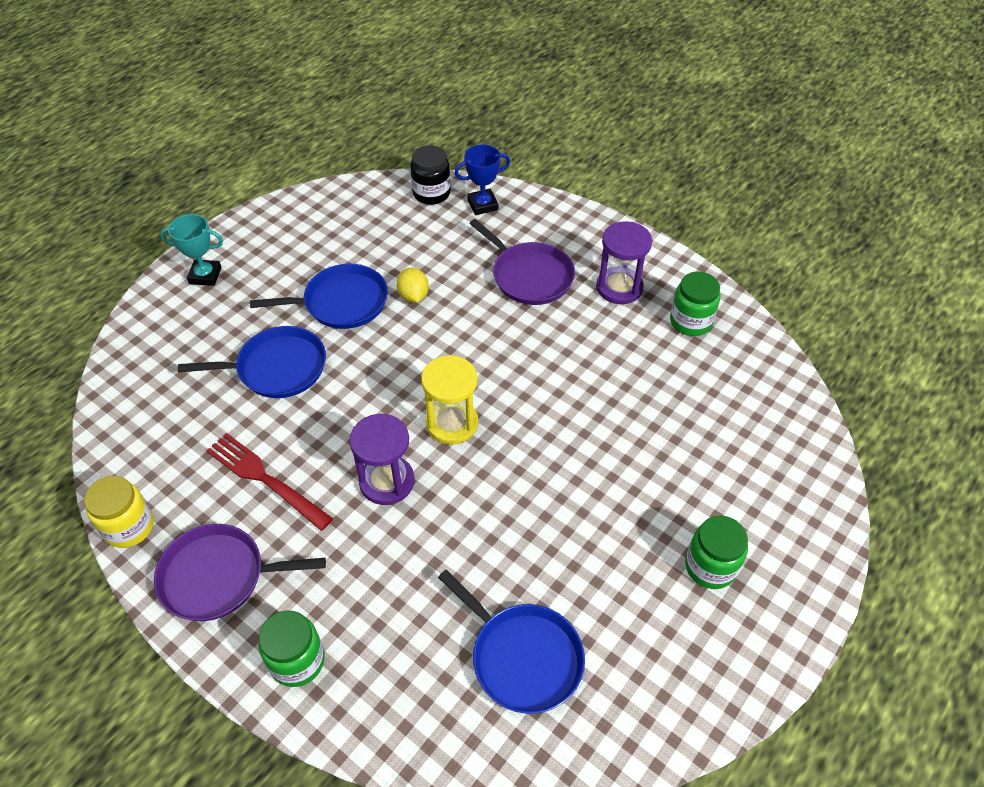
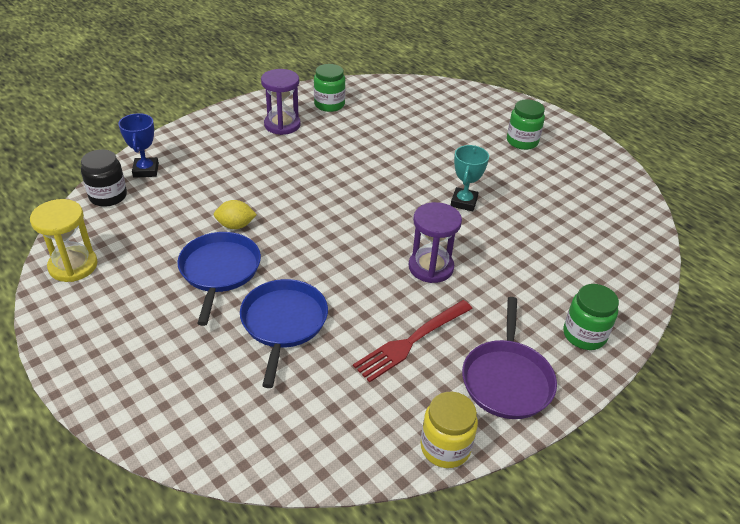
camera: 80 degrees left, 10 degrees down
turquoise trophy [160,214,223,286] -> turquoise trophy moved to [450,145,489,211]
yellow hourglass [421,355,478,445] -> yellow hourglass moved to [30,199,98,282]
blue pan [438,570,585,714] -> none
purple pan [469,219,575,305] -> none

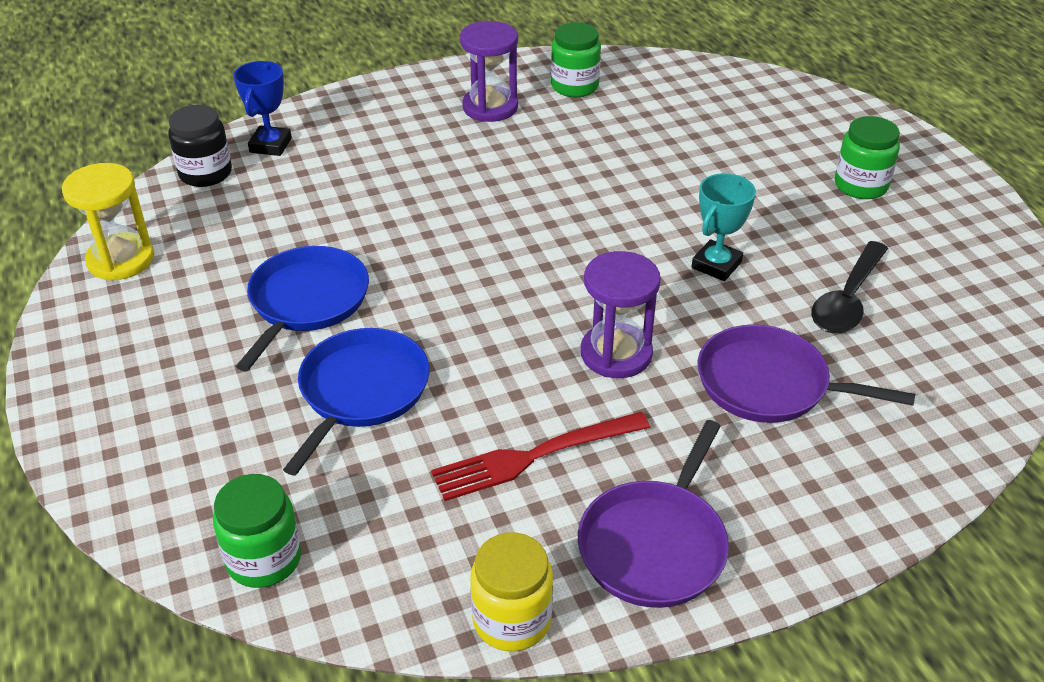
camera: 20 degrees right, 0 degrees up
yellow lemon [214,200,257,229] -> none
green jar [563,284,619,350] -> green jar moved to [213,474,301,588]
none -> purple pan [698,325,915,423]
none -> black spoon [812,241,888,333]

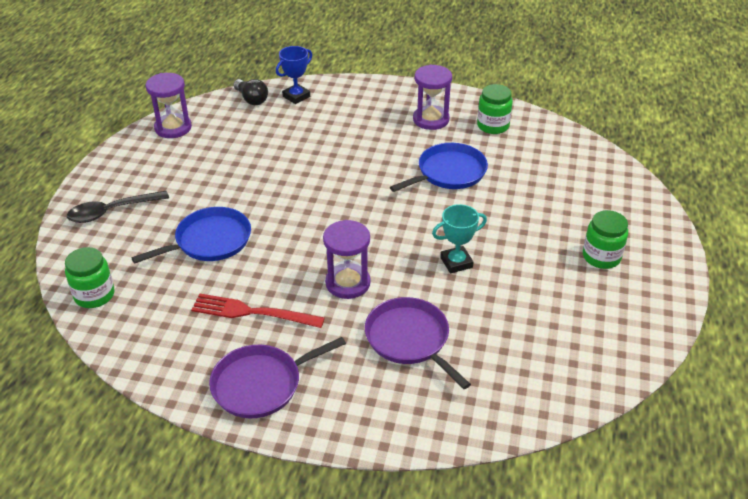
camera: 35 degrees right, 0 degrees up
yellow hourglass [62,163,154,281] -> purple hourglass [145,73,192,138]
black jar [168,105,232,187] -> black light bulb [233,79,268,105]
blue pan [236,246,369,371] -> blue pan moved to [390,143,488,192]
yellow jar [470,532,553,651] -> none
black spoon [812,241,888,333] -> black spoon moved to [67,191,169,223]

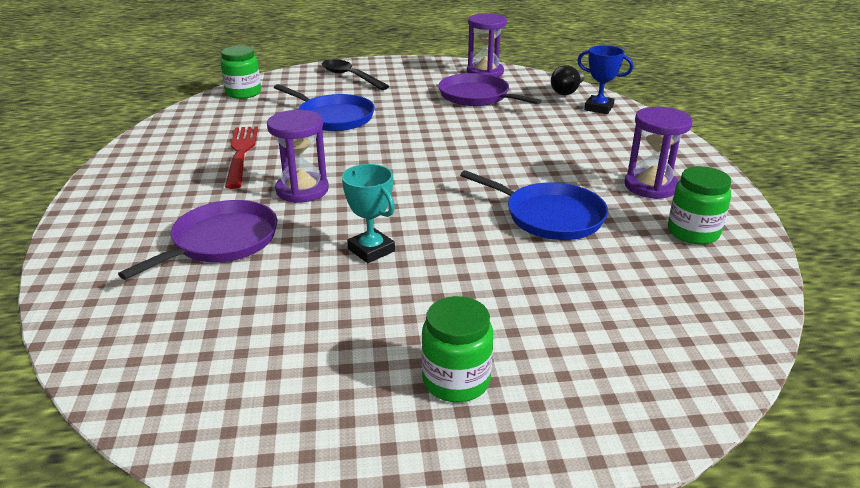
camera: 70 degrees right, 10 degrees down
purple pan [209,337,346,418] -> purple pan moved to [438,73,542,106]

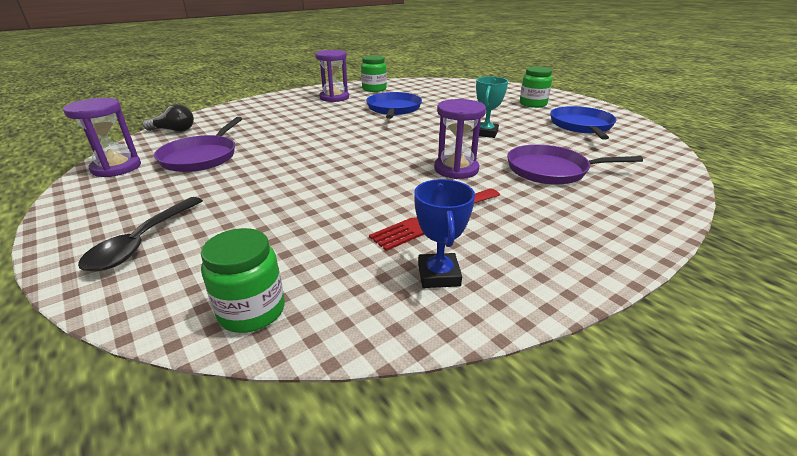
camera: 120 degrees left, 0 degrees up
blue pan [274,84,375,131] -> blue pan moved to [550,106,617,140]
blue trophy [577,45,633,114] -> blue trophy moved to [414,179,475,288]

